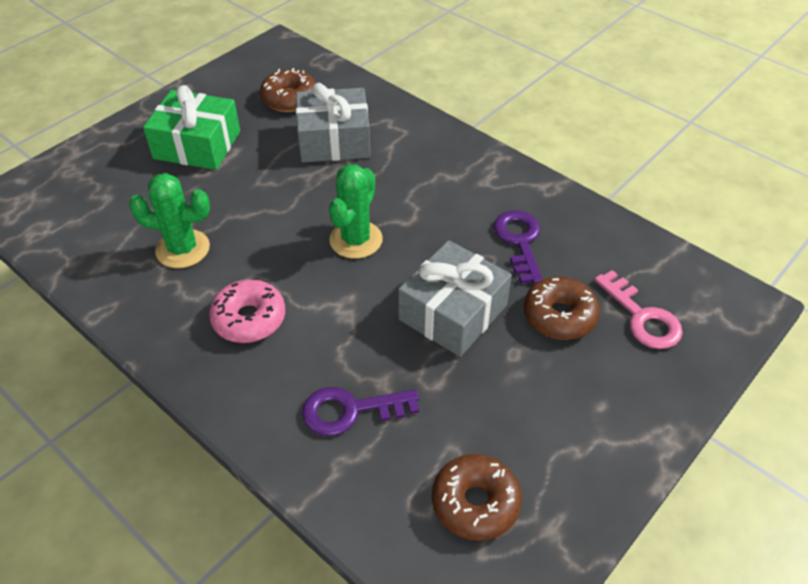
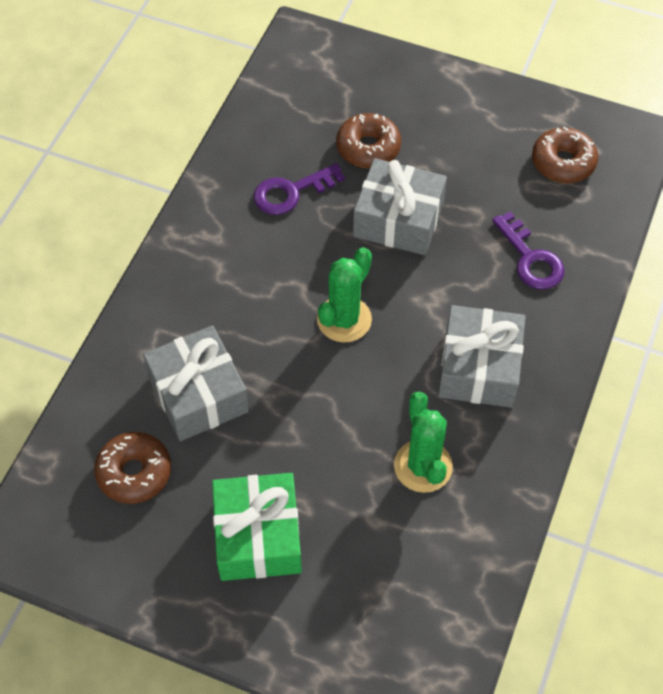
camera: 110 degrees left, 10 degrees up
pink donut [209,279,285,343] -> grey gift [438,305,525,408]
green cactus [329,164,383,259] -> green cactus turned 60 degrees counterclockwise [317,247,372,342]
pink key [594,270,683,349] -> none

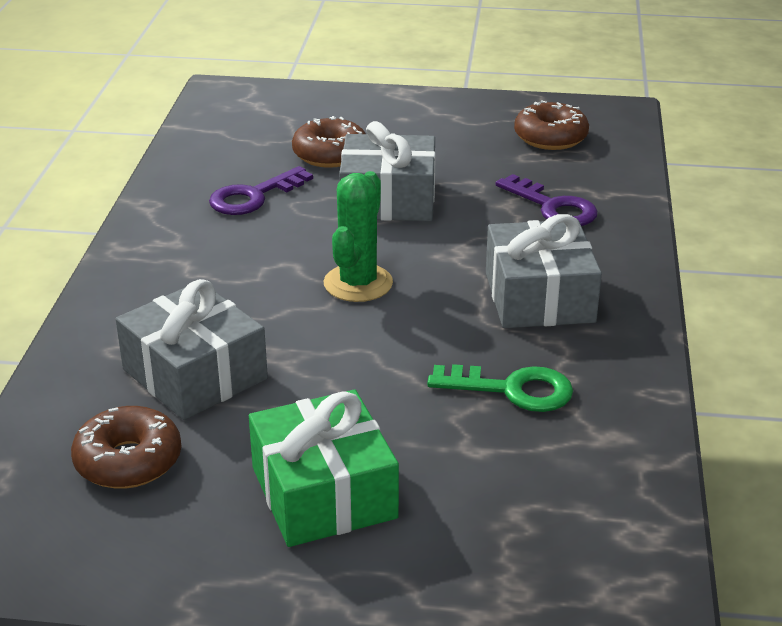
camera: 15 degrees left, 25 degrees down
green cactus [394,391,453,493] -> green key [427,364,573,412]

